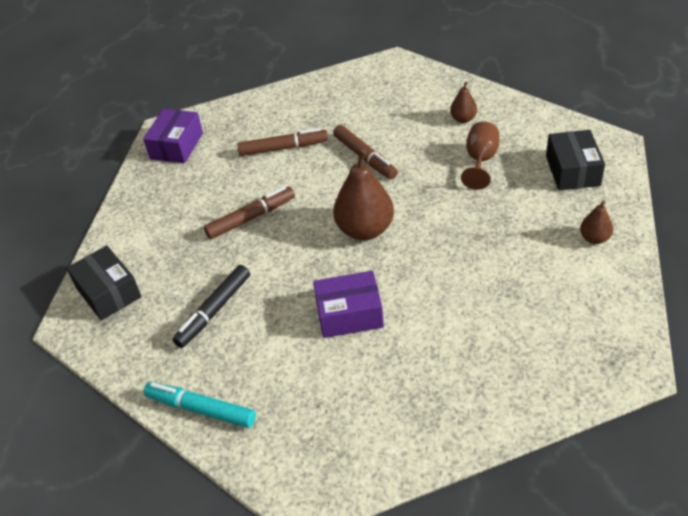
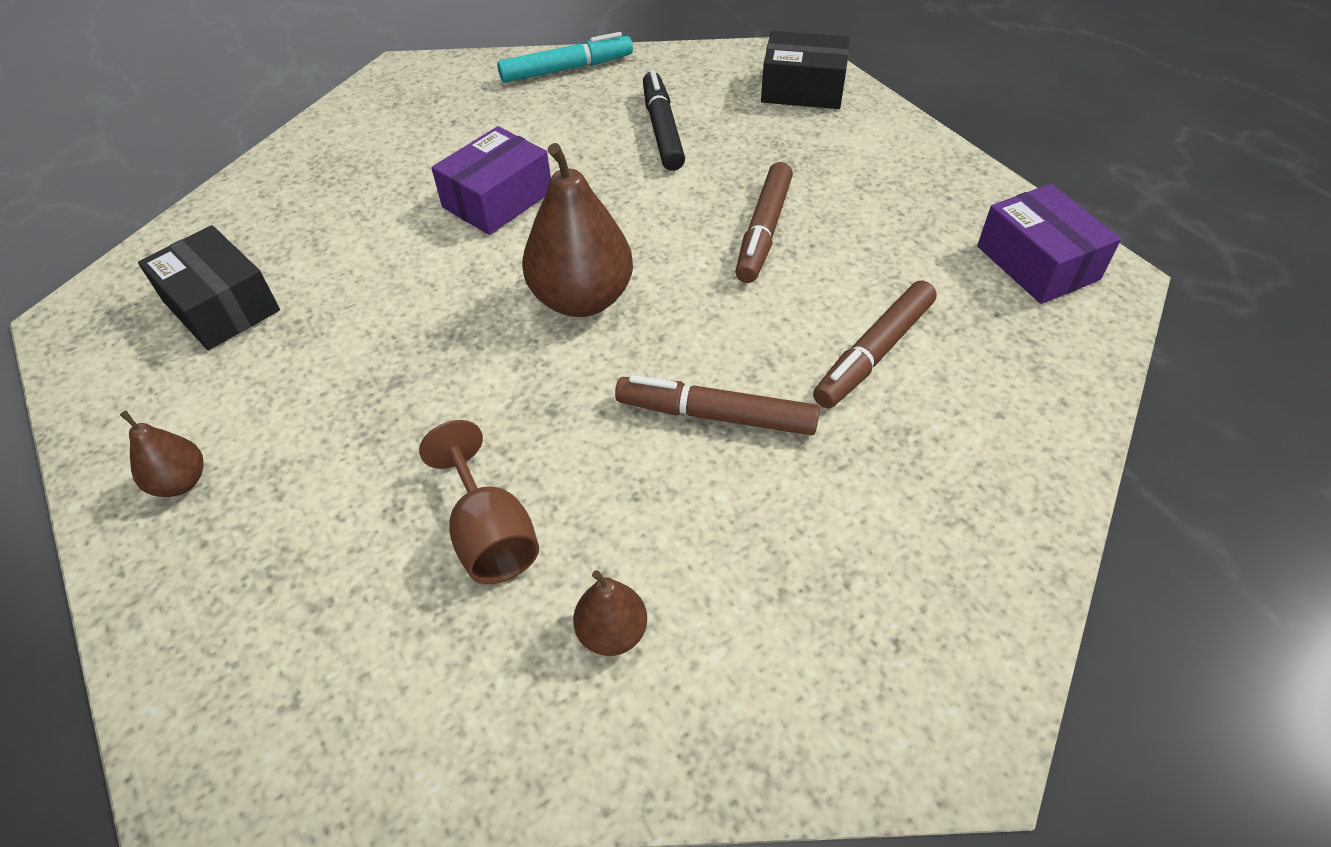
camera: 135 degrees right, 5 degrees up
black box [546,130,605,190] -> black box moved to [138,225,280,350]

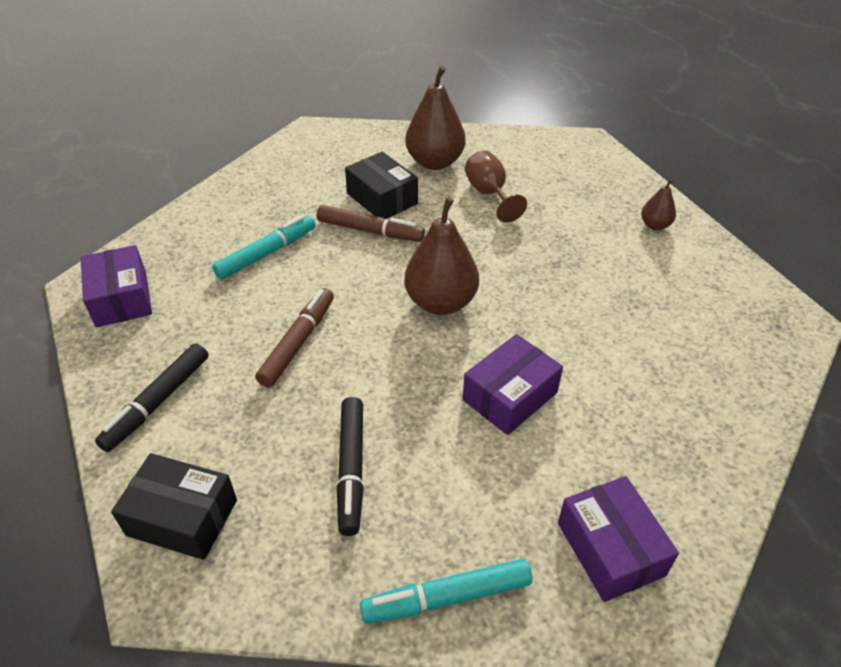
camera: 175 degrees left, 5 degrees down
black box [138,225,280,350] -> black box moved to [345,152,418,219]
brown pear [573,570,647,656] -> brown pear [405,66,466,170], size x1.98
brown marker [813,281,937,408] -> turquoise marker [212,215,316,280]
none -> black marker [95,343,208,452]
none -> purple box [558,476,679,602]

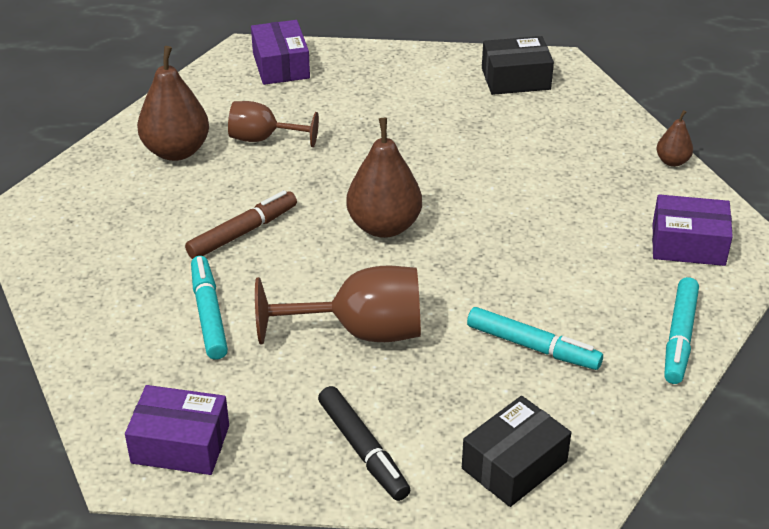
camera: 60 degrees left, 5 degrees down
brown marker [255,288,334,388] -> brown goblet [255,265,421,344]
black marker [337,397,364,536] -> turquoise marker [467,307,603,370]
black box [345,152,418,219] -> black box moved to [482,36,554,95]
purple box [463,334,563,435] -> purple box moved to [251,20,310,85]
brown pear [641,179,676,230] -> brown pear moved to [656,110,693,167]

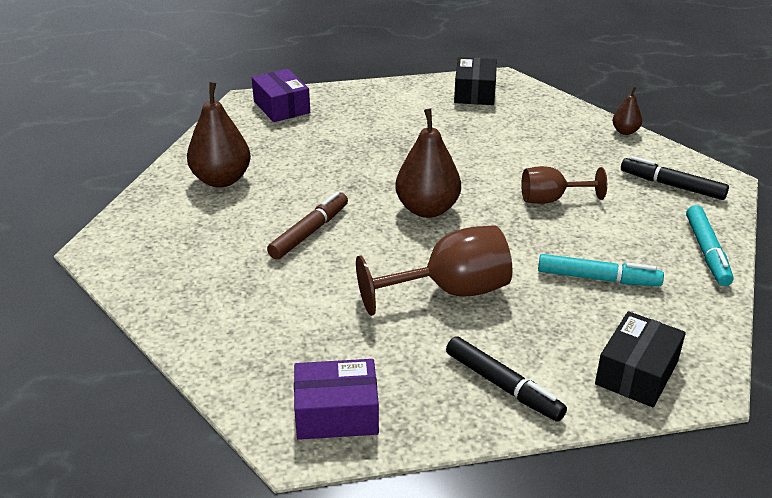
camera: 15 degrees left, 5 degrees down
turquoise marker [191,256,228,360] -> none
brown goblet [228,101,319,147] -> brown goblet moved to [521,166,607,204]
black box [482,36,554,95] -> black box turned 60 degrees counterclockwise [454,57,497,105]
purple box [652,194,733,266] -> black marker [621,156,729,200]

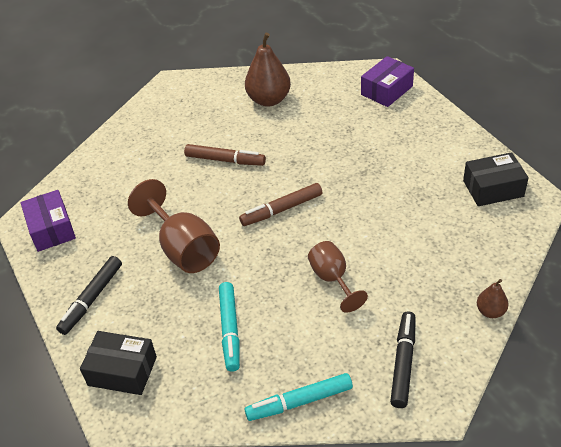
camera: 75 degrees right, 10 degrees up
brown pear [395,108,461,218] -> brown marker [239,183,323,226]

